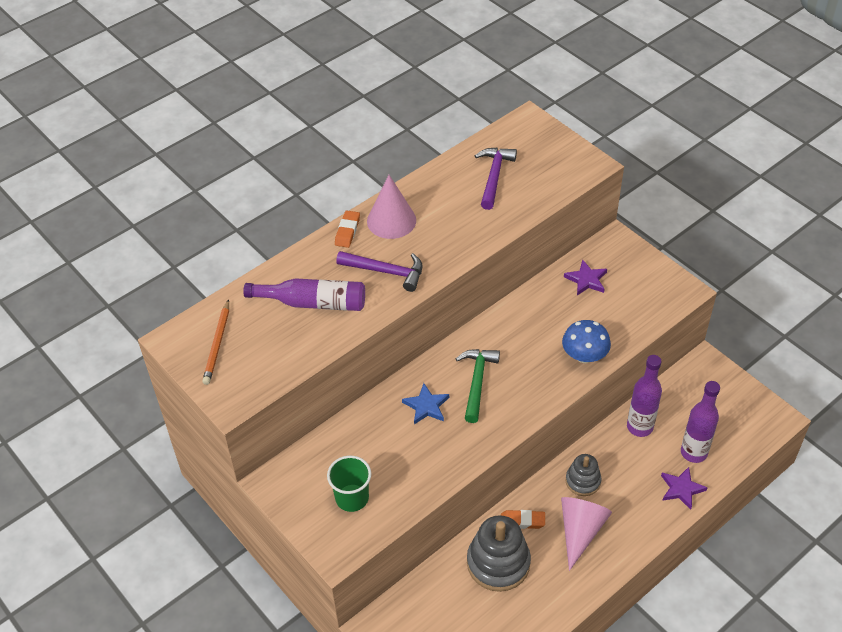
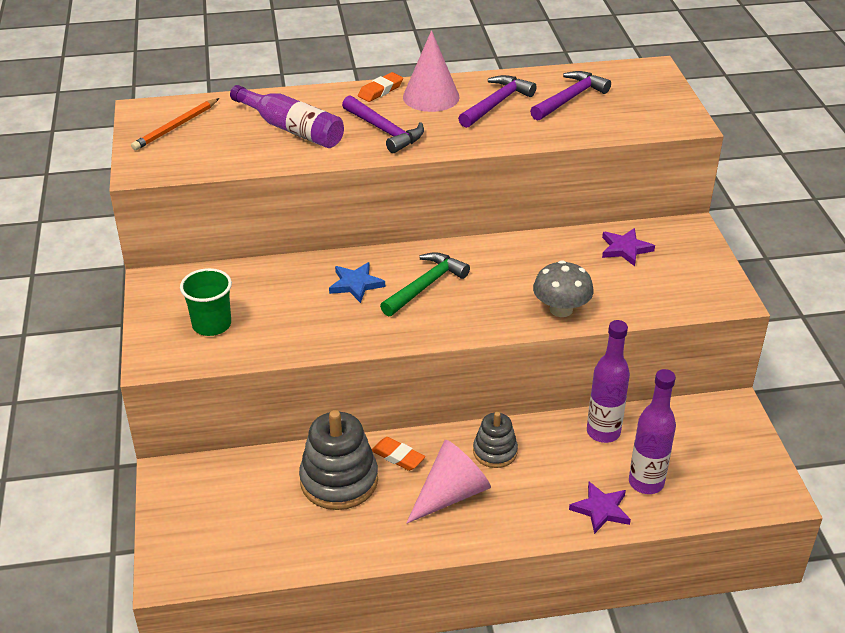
camera: 30 degrees right, 10 degrees down
blue mushroom [562,320,611,363] -> grey mushroom [533,260,594,317]
none -> purple hammer [458,75,537,128]

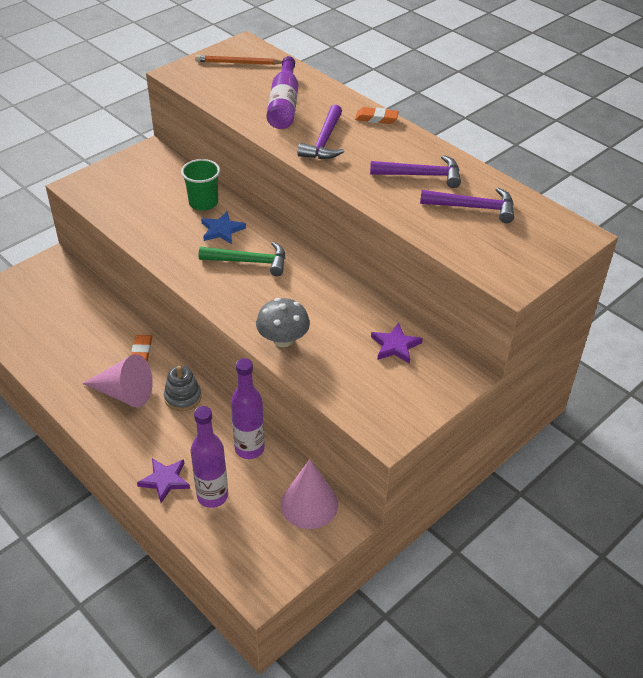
camera: 55 degrees right, 5 degrees up
green cup [180,268,232,336] -> green cup moved to [181,159,220,211]
grey stacking toy [299,410,378,510] -> none
pink cone [403,30,460,112] -> pink cone moved to [281,459,338,529]

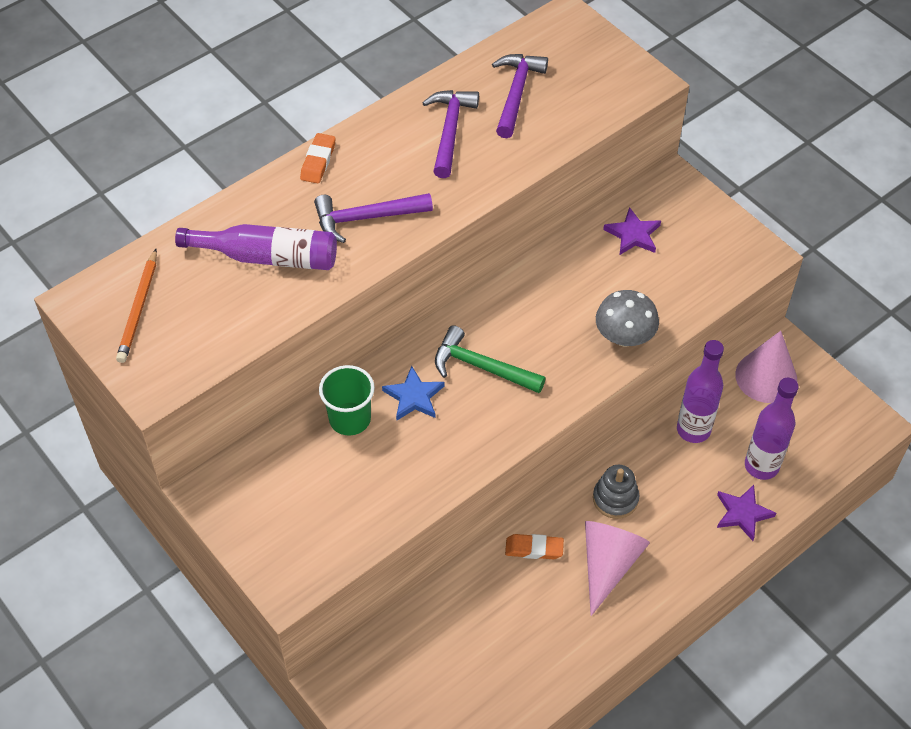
camera: 85 degrees left, 10 degrees up
green hammer [199,242,285,276] -> green hammer turned 75 degrees counterclockwise [435,325,546,393]
purple hammer [297,104,344,159] -> purple hammer turned 150 degrees clockwise [314,193,433,243]

